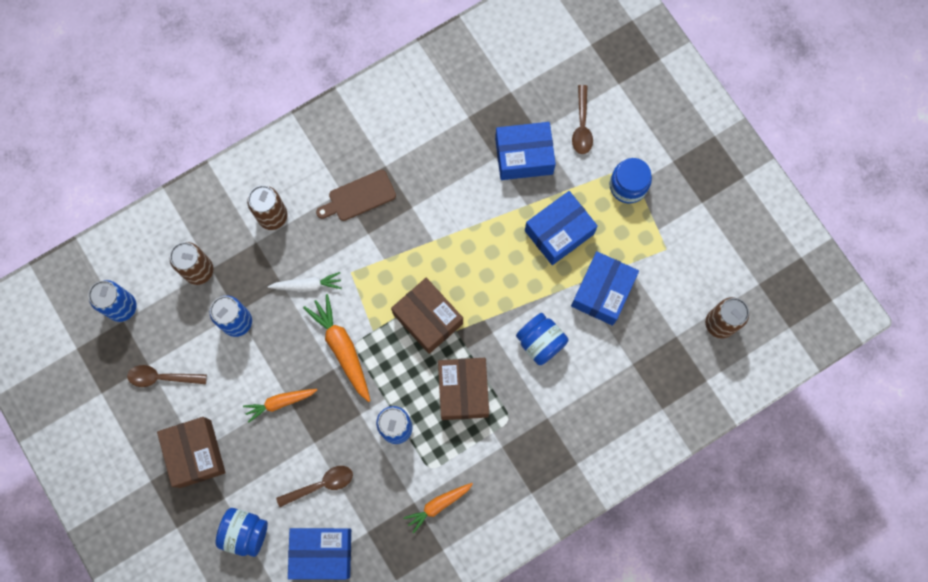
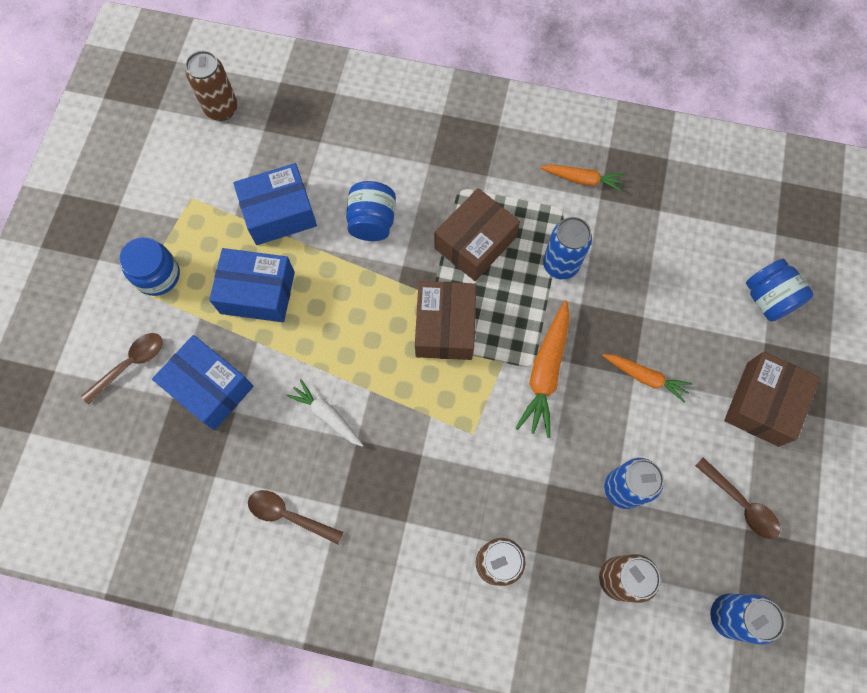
camera: 135 degrees left, 5 degrees down
white carrot [268,272,342,292] -> white carrot moved to [286,379,363,447]
brown spoon [276,466,353,507] -> brown spoon moved to [248,490,344,544]
blue box [288,528,351,580] -> none
brown cutting board [316,170,396,221] -> none

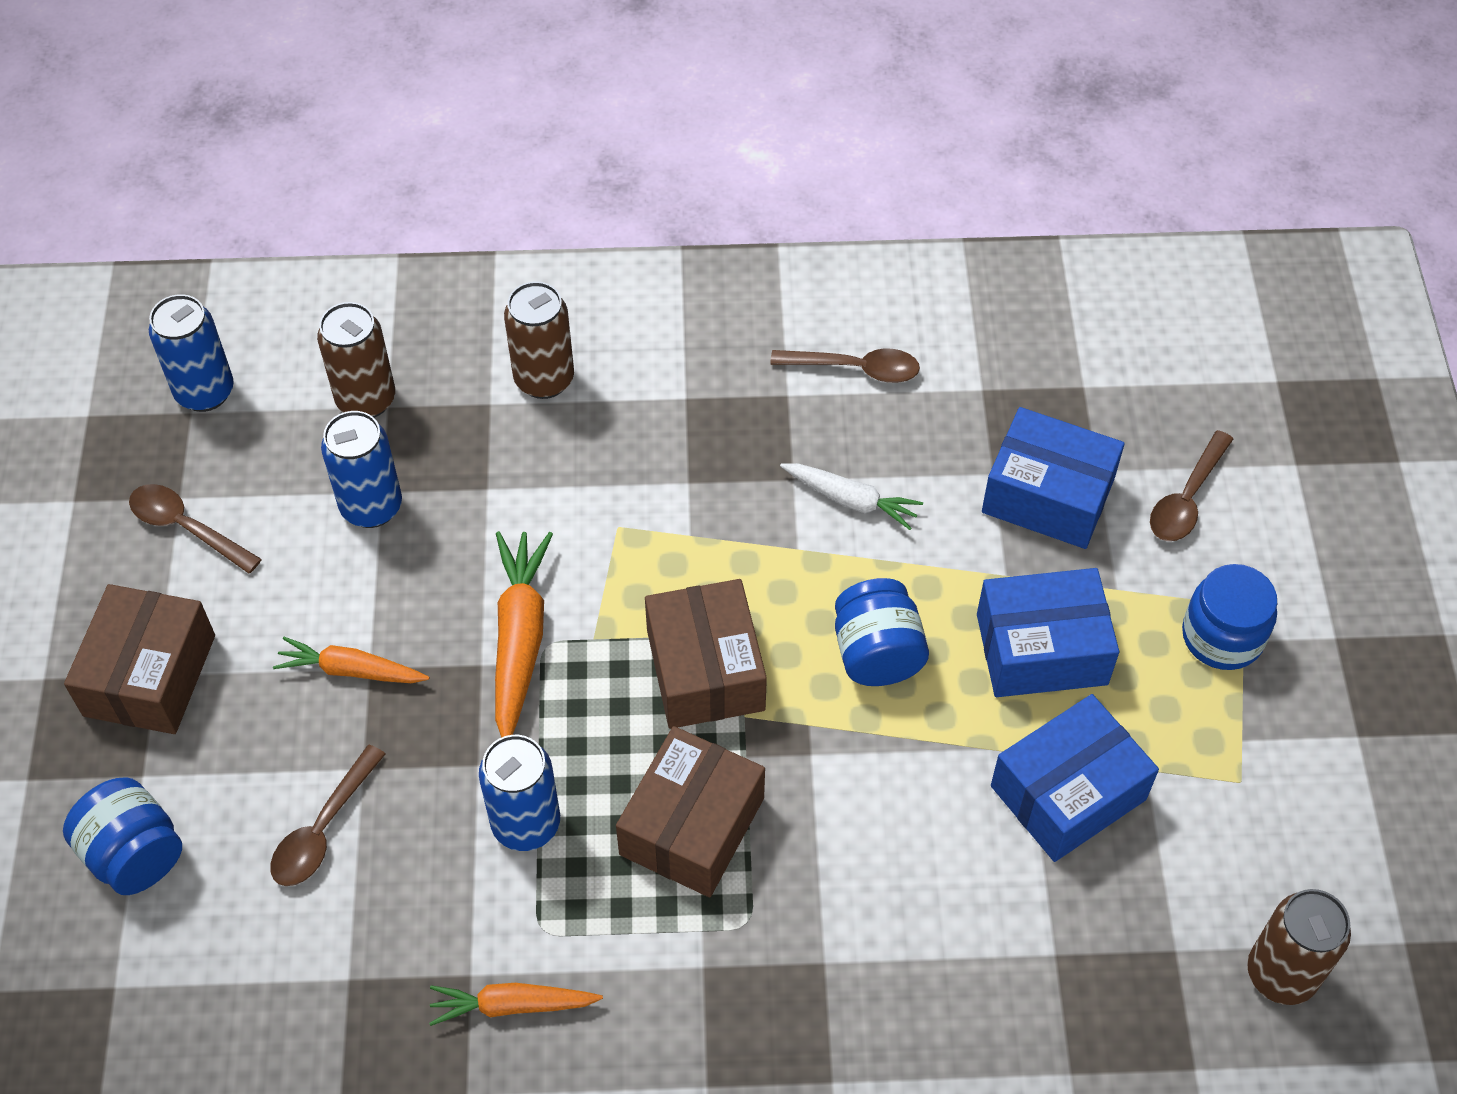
camera: 165 degrees right, 15 degrees down
blue jar [346,181,396,241] -> blue jar moved to [835,578,929,686]
none -> brown spoon [270,745,385,886]

